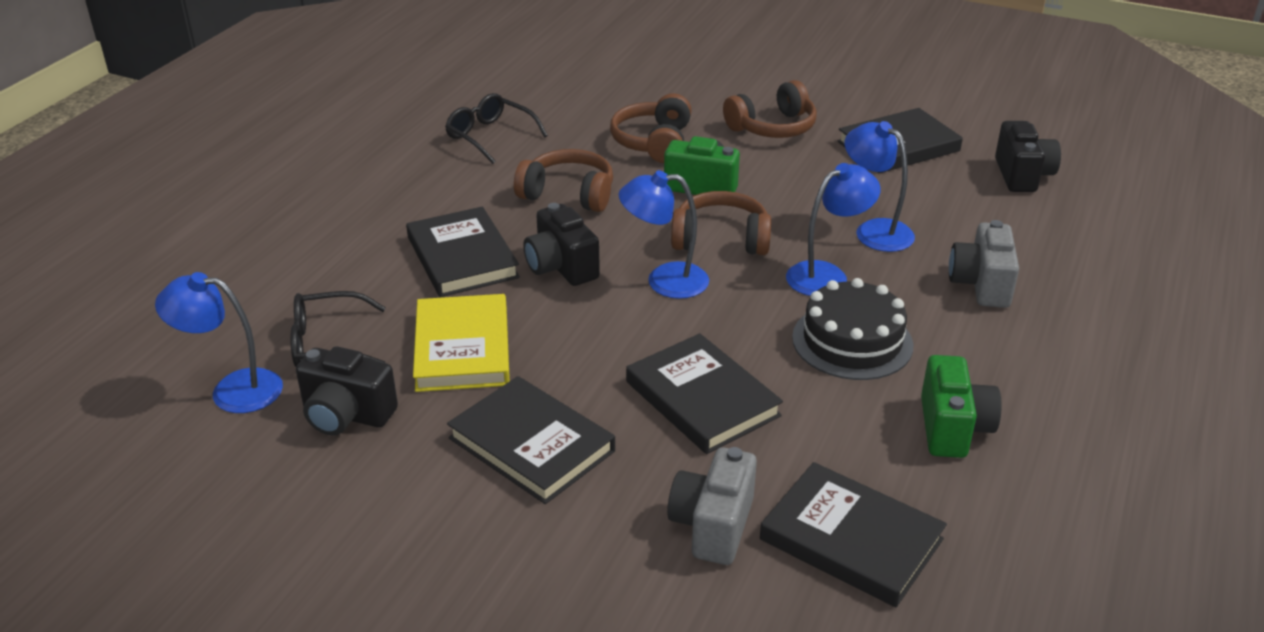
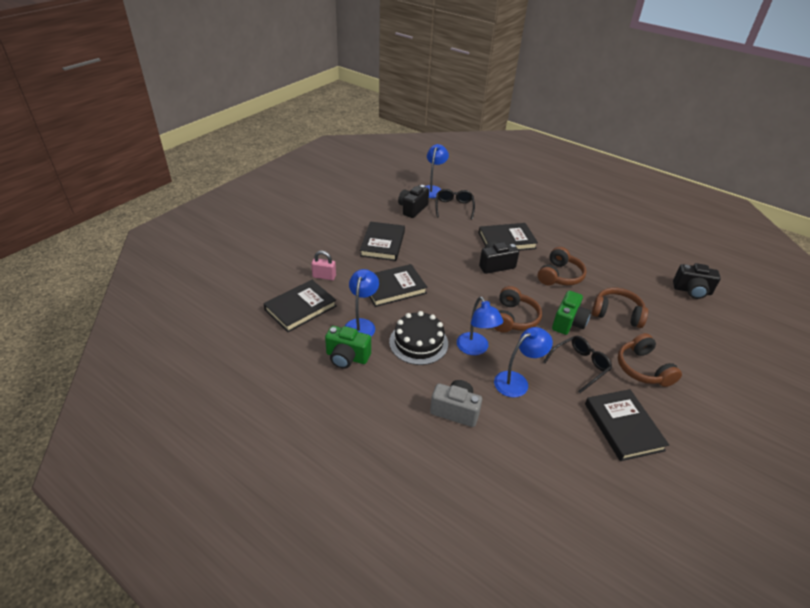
camera: 100 degrees right, 5 degrees up
yellow book [413,294,510,392] -> none
black glasses [445,93,548,164] -> black glasses moved to [543,336,612,393]
black book [447,376,615,504] -> black book turned 45 degrees counterclockwise [360,221,405,261]
blue lamp [619,170,709,299] -> blue lamp moved to [345,269,379,336]
grey camera [667,447,757,565] -> pink padlock [311,251,336,280]
black camera [995,121,1061,192] -> black camera moved to [673,263,721,299]

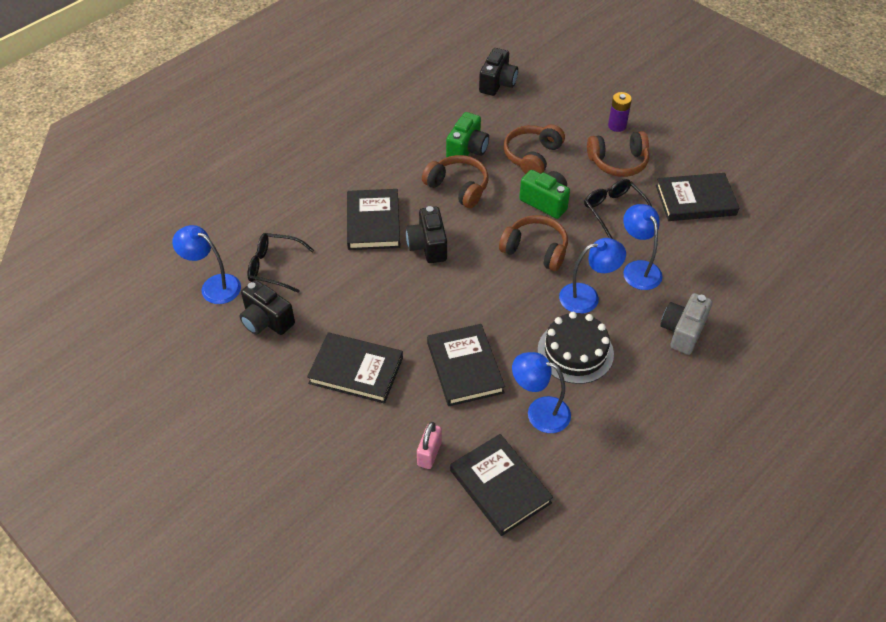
camera: 80 degrees left, 10 degrees up
green camera [325,326,371,369] -> green camera moved to [446,112,489,157]
none -> purple battery [608,92,632,132]

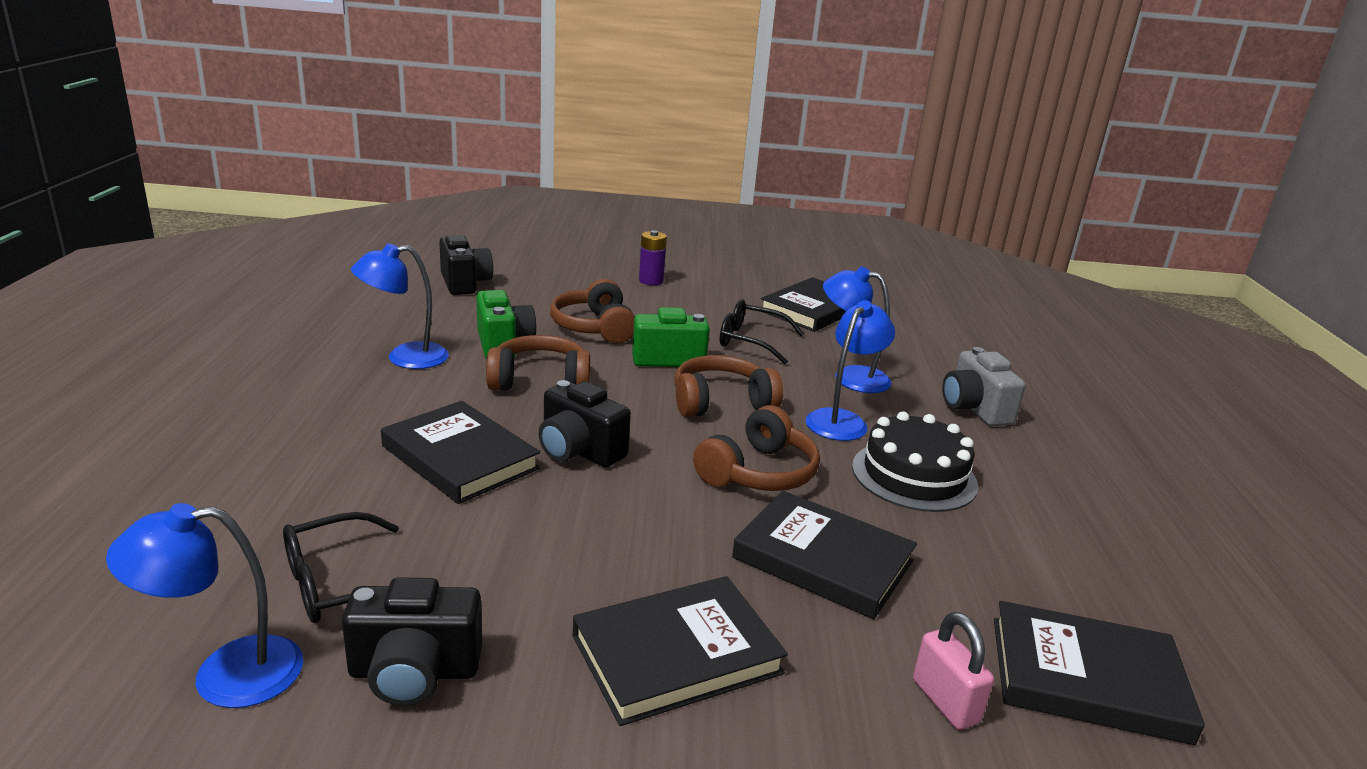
camera: 45 degrees left, 25 degrees down
blue lamp [512,352,571,433] -> blue lamp moved to [351,243,449,369]
brown headphones [587,131,649,177] -> brown headphones moved to [693,405,820,491]

